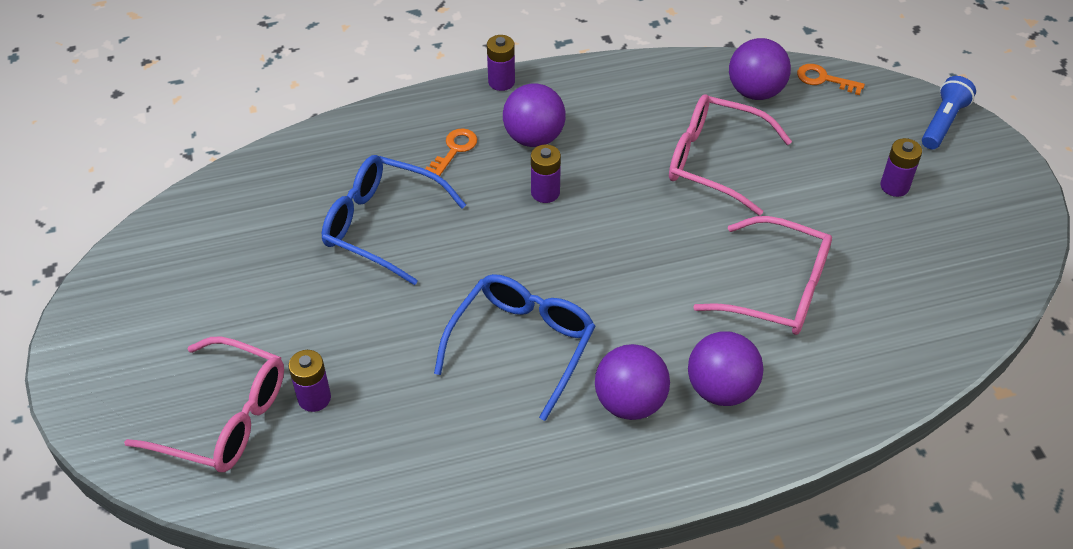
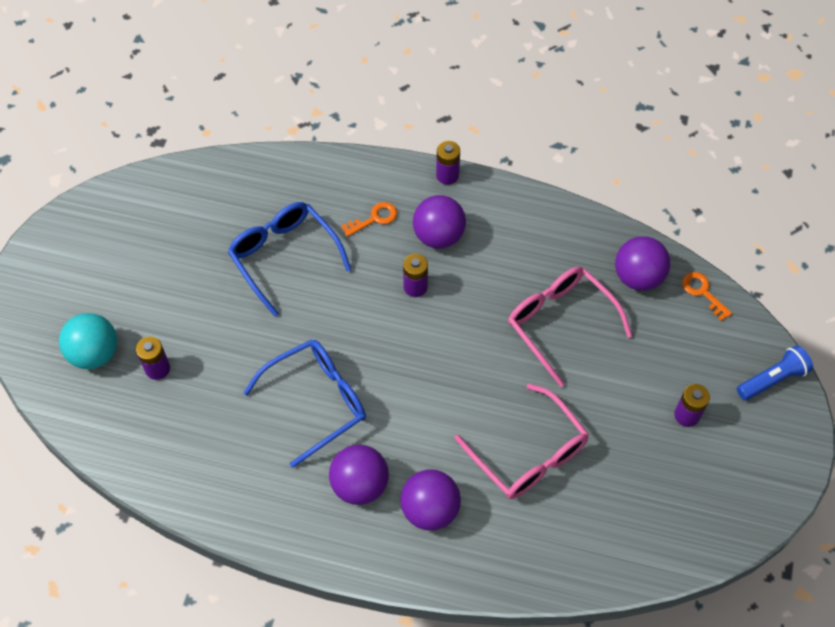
camera: 30 degrees right, 10 degrees up
pink glasses [124,336,284,472] -> turquoise ball [59,313,117,369]

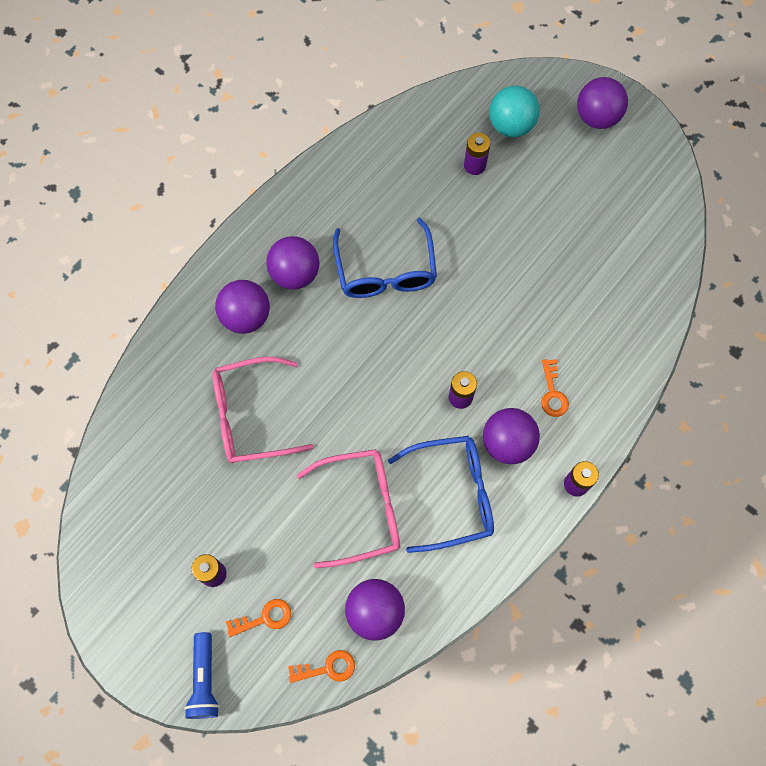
camera: 115 degrees right, 10 degrees up
blue glasses [228,202,351,317] -> blue glasses moved to [388,436,494,553]
none -> orange key [226,599,291,637]
none -> purple ball [577,77,628,129]

